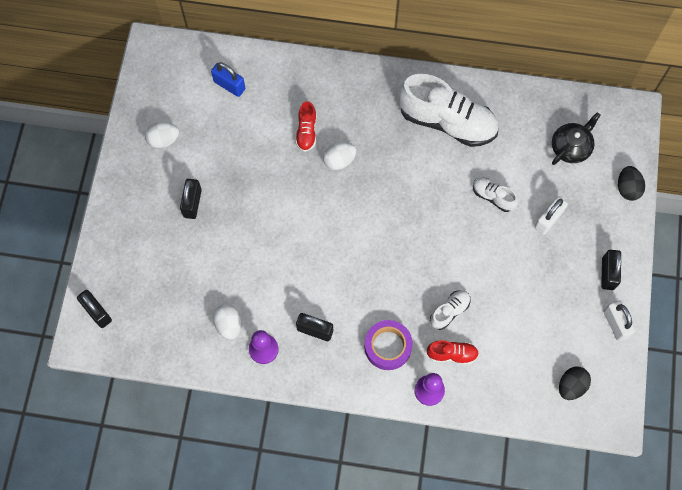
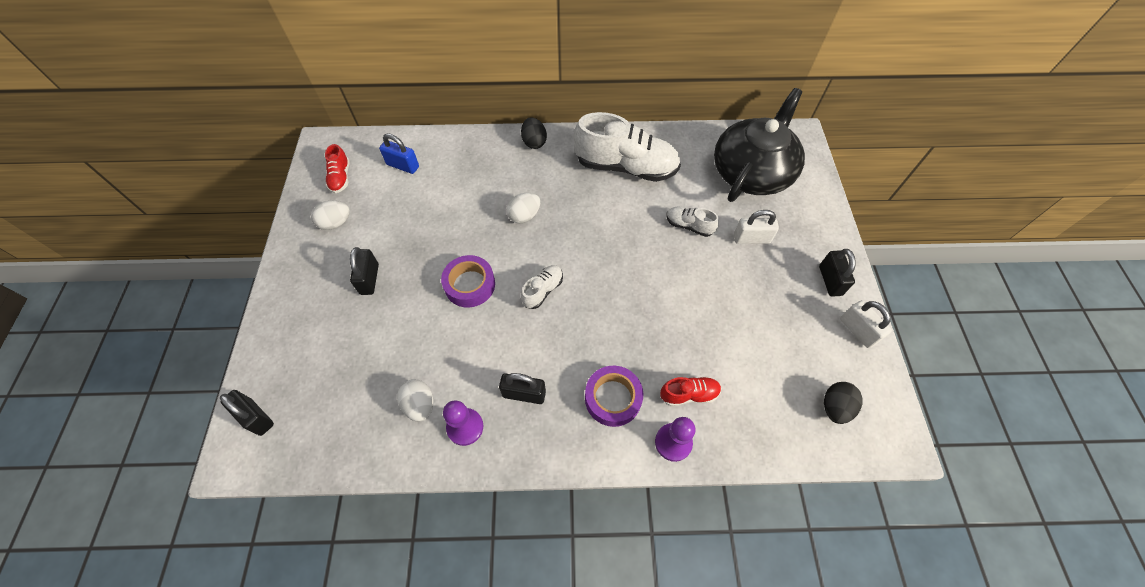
camera: 10 degrees left, 10 degrees down
red shoe [295,101,317,152] -> red shoe moved to [325,144,349,193]
white shoe [430,290,471,330] -> white shoe moved to [521,265,563,309]
white padlock [534,196,568,235] -> white padlock turned 60 degrees clockwise [734,210,779,244]
black teapot [552,112,601,165] -> black teapot [714,88,805,202], size x2.01
black egg [618,166,645,201] -> black egg moved to [521,117,547,149]
none -> purple tape [441,255,495,308]

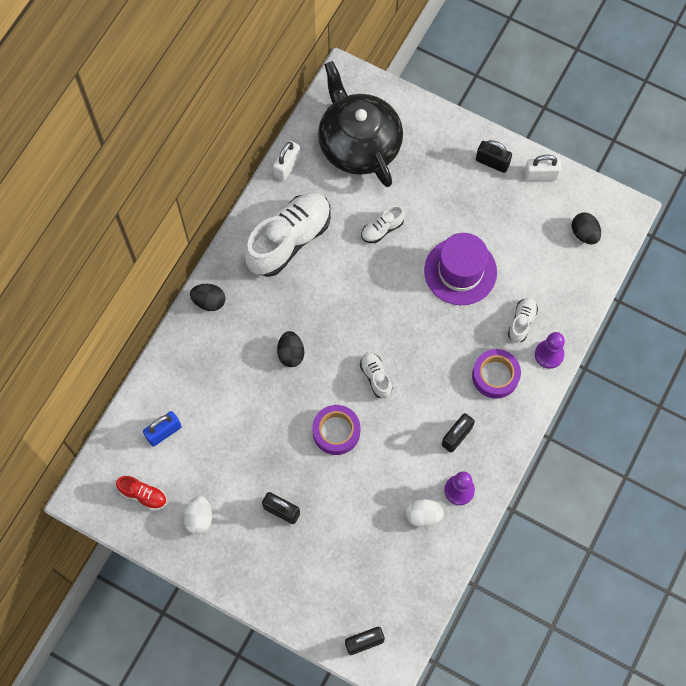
camera: 60 degrees left, 10 degrees up
white egg [506,193,540,223] -> black egg [277,331,304,367]
red shoe [660,376,721,406] -> white shoe [508,297,538,343]
white padlock [734,210,779,244] -> white padlock moved to [273,141,300,181]
none -> purple hat [424,233,497,305]

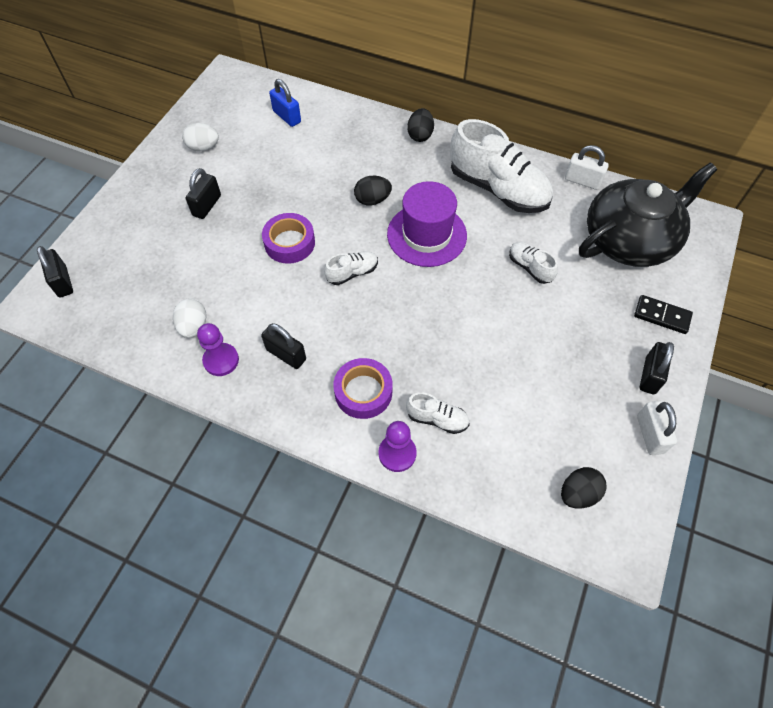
camera: 85 degrees right, 10 degrees down
red shoe [116,476,167,510] -> none
purple hat [424,233,497,305] -> purple hat moved to [387,181,467,267]
none -> black domino [634,295,693,334]

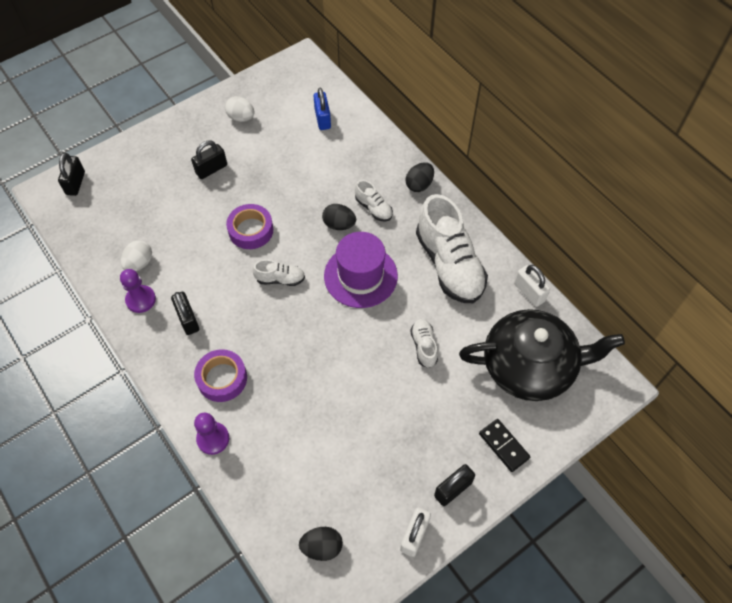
camera: 30 degrees right, 0 degrees up
white shoe [406,392,469,434] -> white shoe moved to [355,180,393,221]

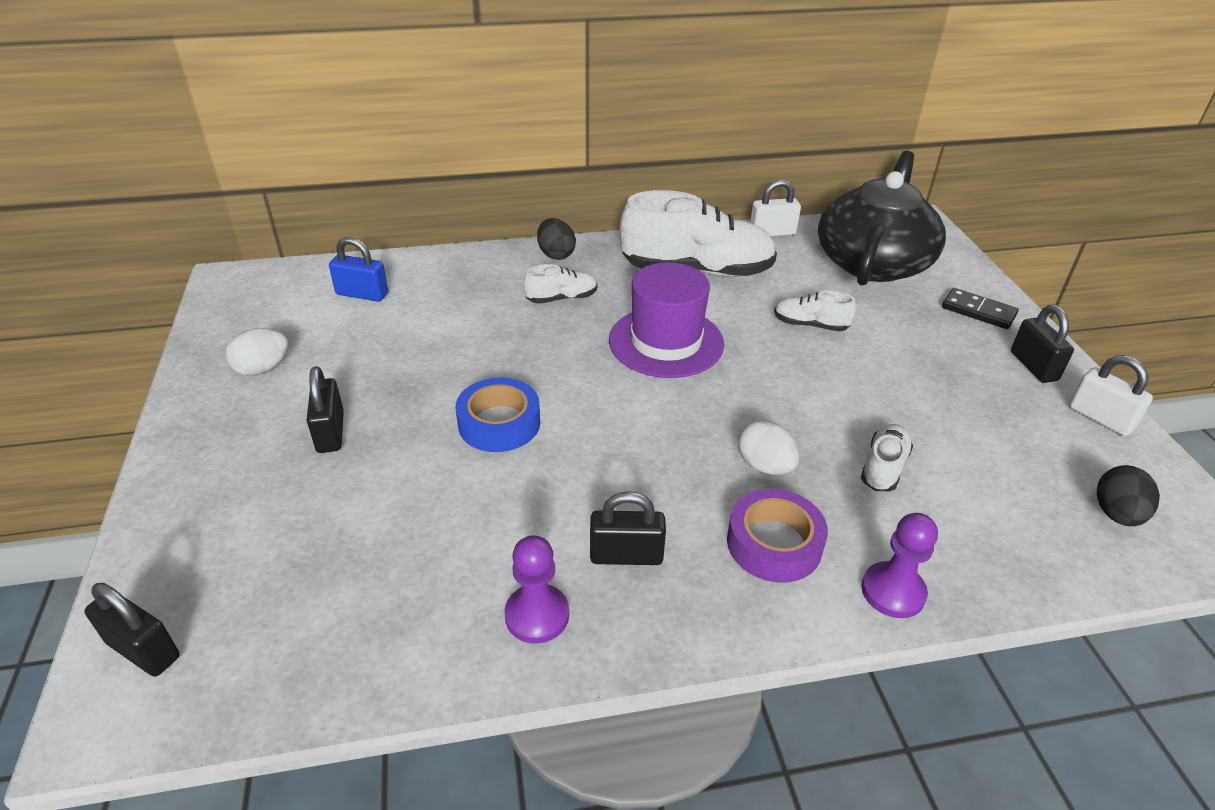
camera: 65 degrees left, 20 degrees down
white egg [121,240,152,271] -> white egg moved to [738,420,800,475]
purple tape [226,204,273,249] -> blue tape [456,377,540,452]
white shoe [252,259,305,286] -> white shoe moved to [861,424,913,491]
black egg [322,204,356,230] -> none
black domino [479,419,530,472] -> black domino turned 45 degrees clockwise [942,288,1019,329]

